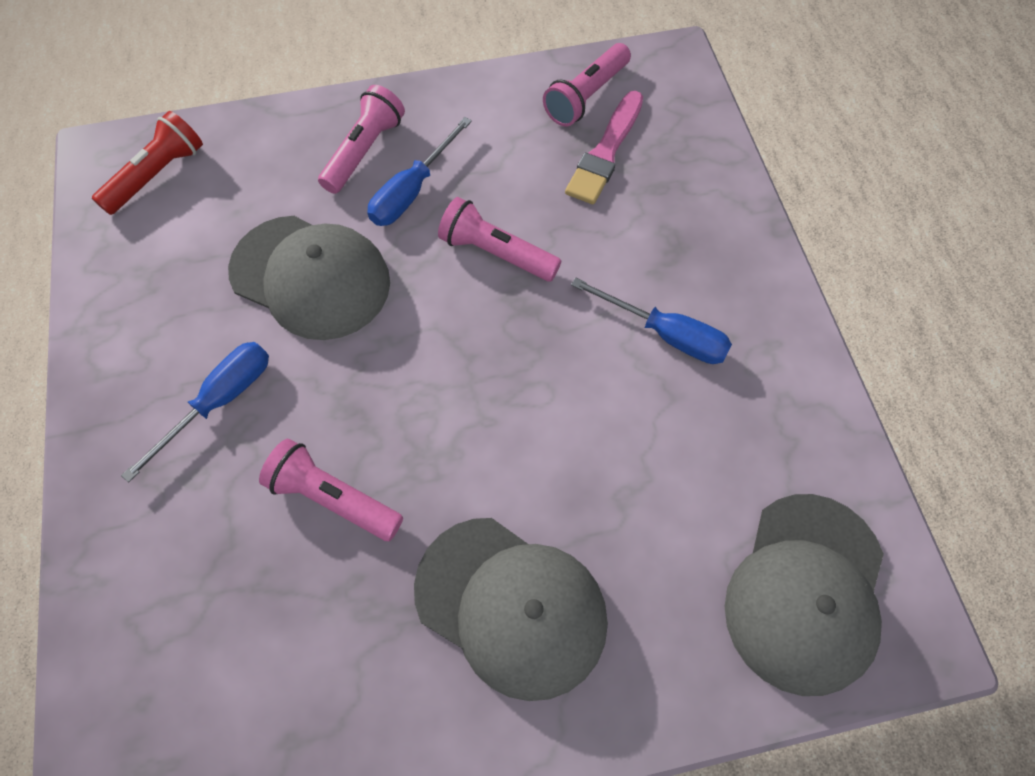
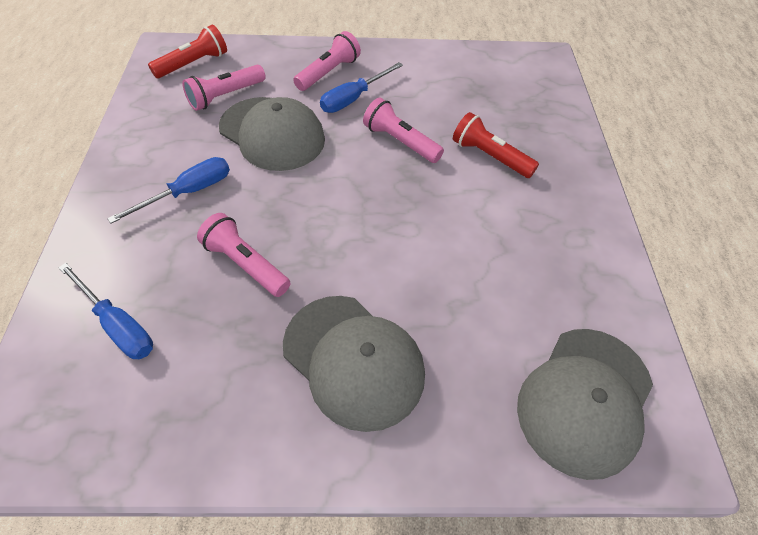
camera: 10 degrees right, 10 degrees down
pink flashlight [543,43,631,126] -> pink flashlight moved to [182,65,266,111]
pink brush [565,91,643,204] -> none
blue screwdriver [571,277,732,364] -> blue screwdriver moved to [58,263,153,359]
none -> red flashlight [453,112,539,178]

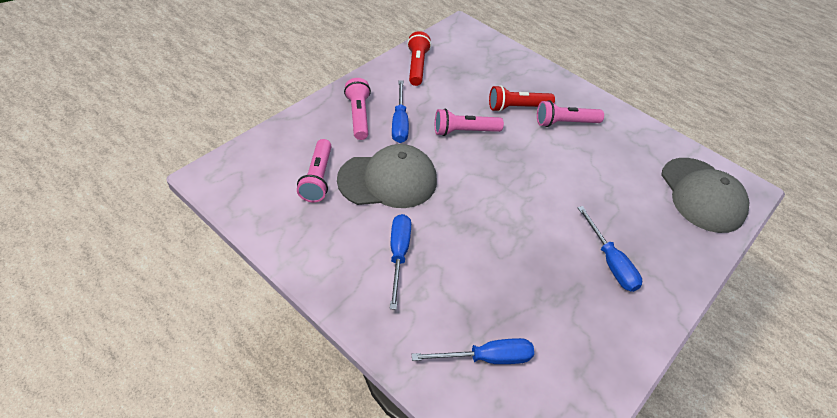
camera: 50 degrees left, 5 degrees down
red flashlight [148,24,227,78] -> red flashlight moved to [407,31,431,86]
pink flashlight [197,213,290,297] -> pink flashlight moved to [537,100,604,127]
grey cap [283,296,425,432] -> blue screwdriver [578,206,642,292]

